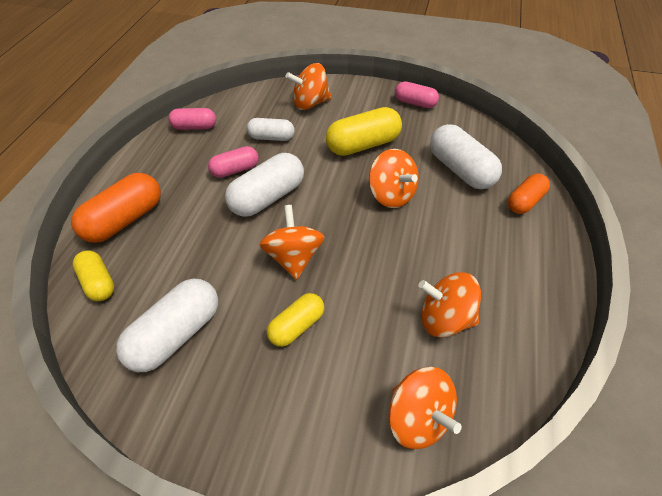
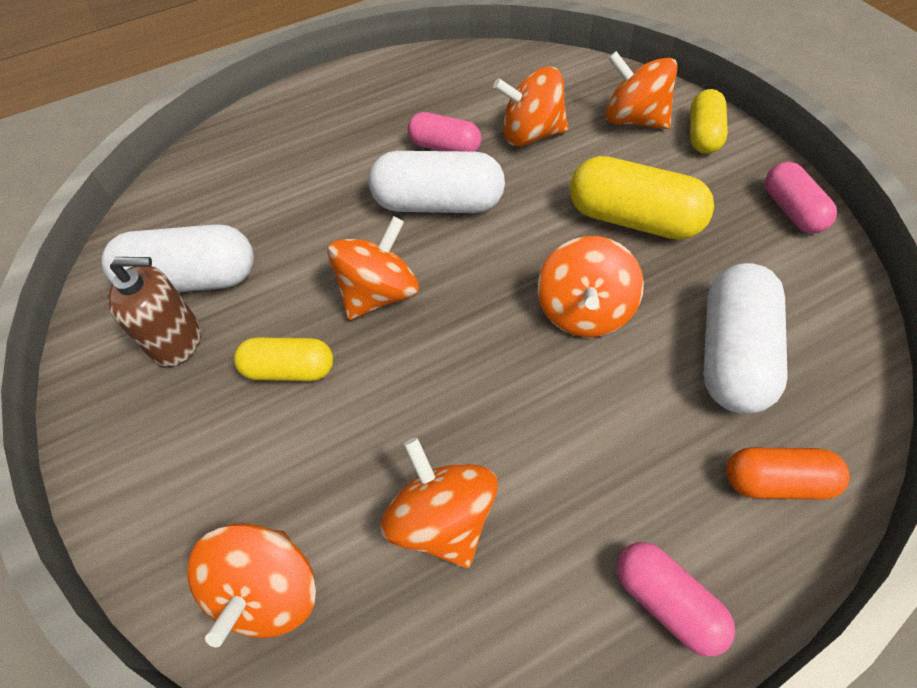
camera: 50 degrees right, 5 degrees up
orange capsule [71,173,161,243] -> none
yellow capsule [73,250,114,301] -> yellow capsule moved to [690,89,728,154]
pink capsule [168,108,216,130] -> pink capsule moved to [617,542,735,656]
white capsule [247,118,295,141] -> orange spinning top [493,67,568,146]
none -> brown soap dispenser [108,257,201,367]

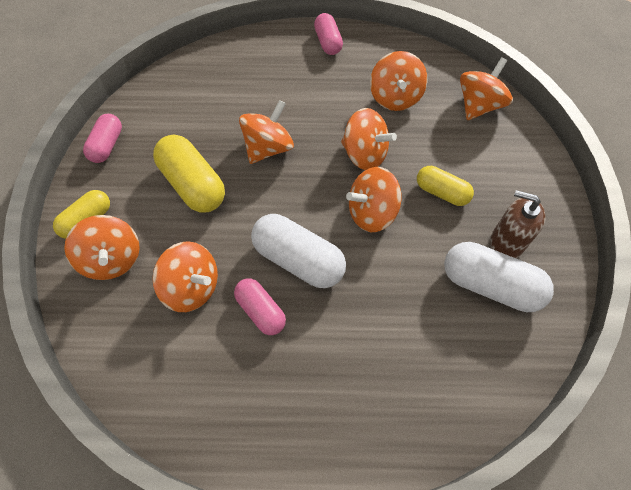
camera: 155 degrees left, 5 degrees up
white capsule [704,263,788,414] -> none
orange capsule [726,448,850,500] -> none
none -> orange spinning top [341,108,397,170]

